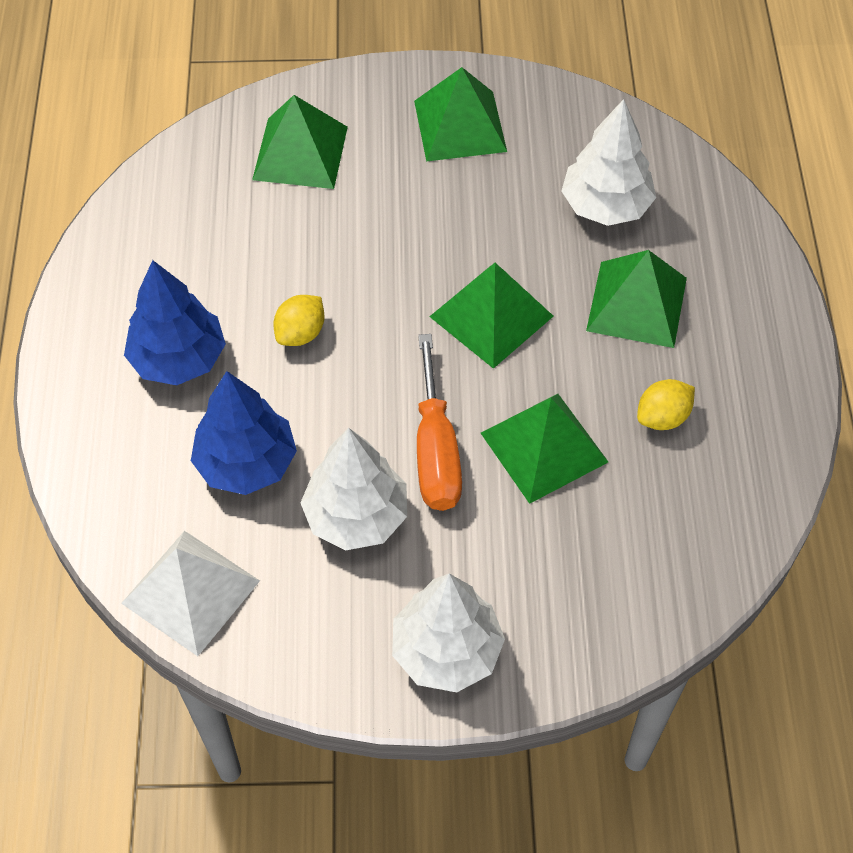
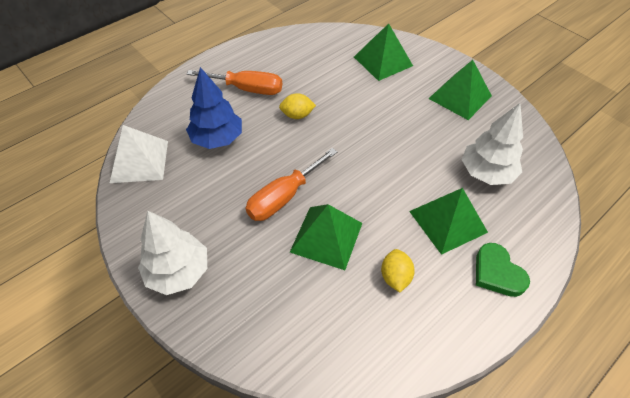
camera: 50 degrees right, 5 degrees down
blue tree [124,260,226,385] -> orange screwdriver [187,70,282,95]
white tree [300,428,407,550] -> none
green pyramid [429,263,553,369] -> none
yellow lemon [637,379,695,430] -> yellow lemon turned 75 degrees clockwise [381,249,415,292]
none -> green heart [476,243,530,297]

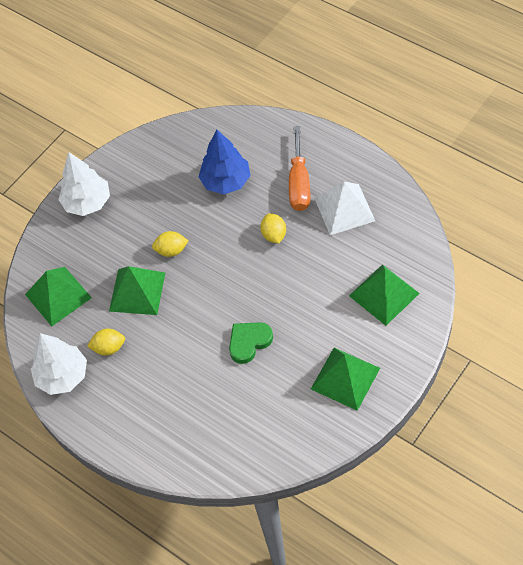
camera: 85 degrees right, 5 degrees up
white pyramid [110,125,168,183] -> white pyramid moved to [314,182,375,235]
orange screwdriver [246,148,337,221] -> yellow lemon [152,231,189,257]
green pyramid [409,188,488,255] -> green pyramid moved to [25,267,92,326]
white tree [462,103,523,185] -> white tree moved to [31,333,87,395]
green heart [476,243,530,297] -> green heart moved to [229,322,273,364]

